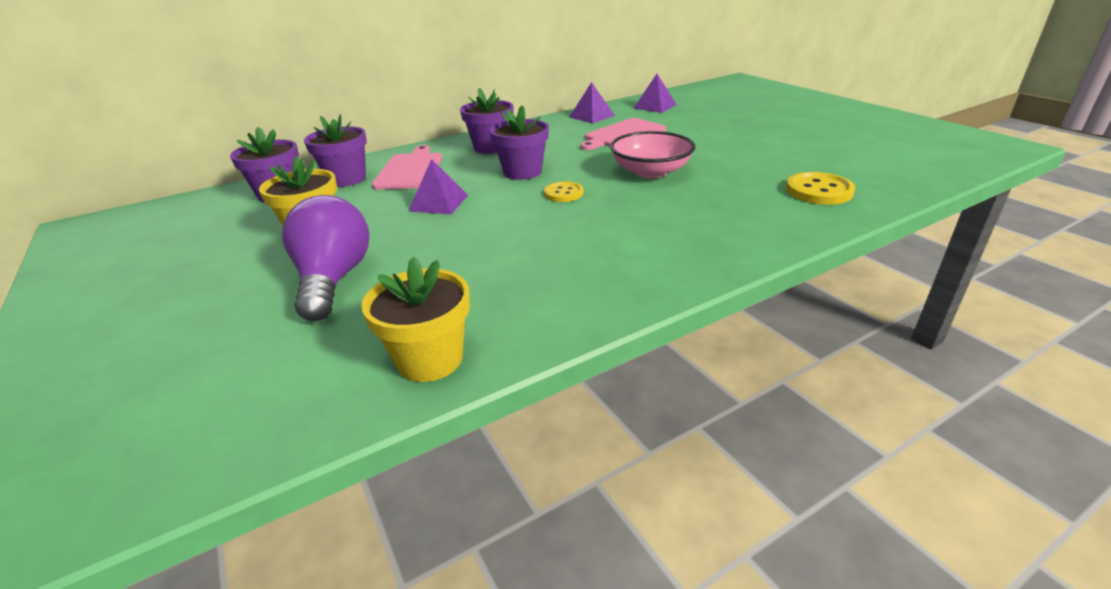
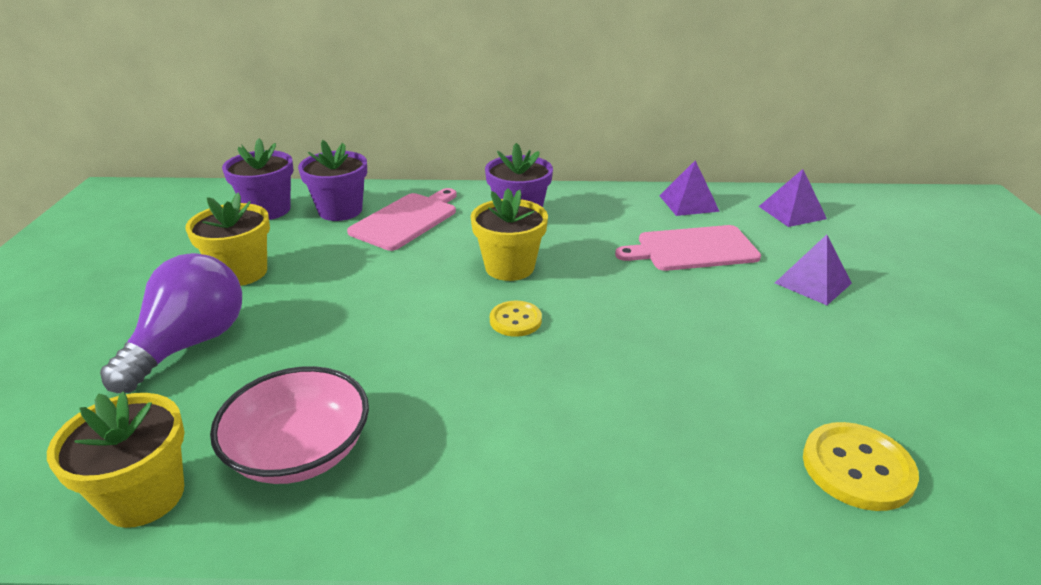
camera: 30 degrees right, 0 degrees up
purple pyramid [408,159,468,214] -> purple pyramid moved to [775,235,852,305]
purple flower pot [489,105,549,180] -> yellow flower pot [470,189,548,281]
pink bowl [610,131,695,178] -> pink bowl moved to [210,366,369,484]

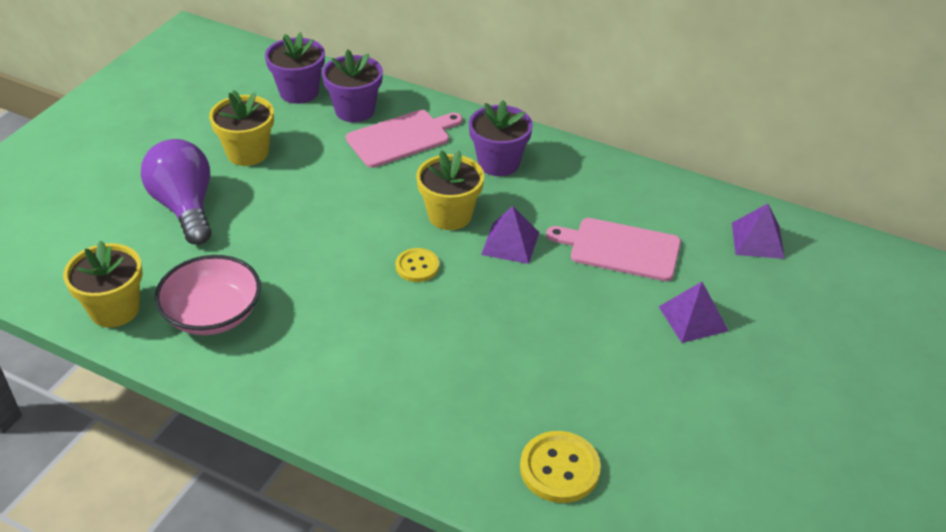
camera: 25 degrees right, 10 degrees up
purple light bulb [100,253,242,393] -> purple light bulb turned 75 degrees counterclockwise [141,139,212,245]
purple pyramid [659,160,720,216] -> purple pyramid moved to [481,206,539,264]

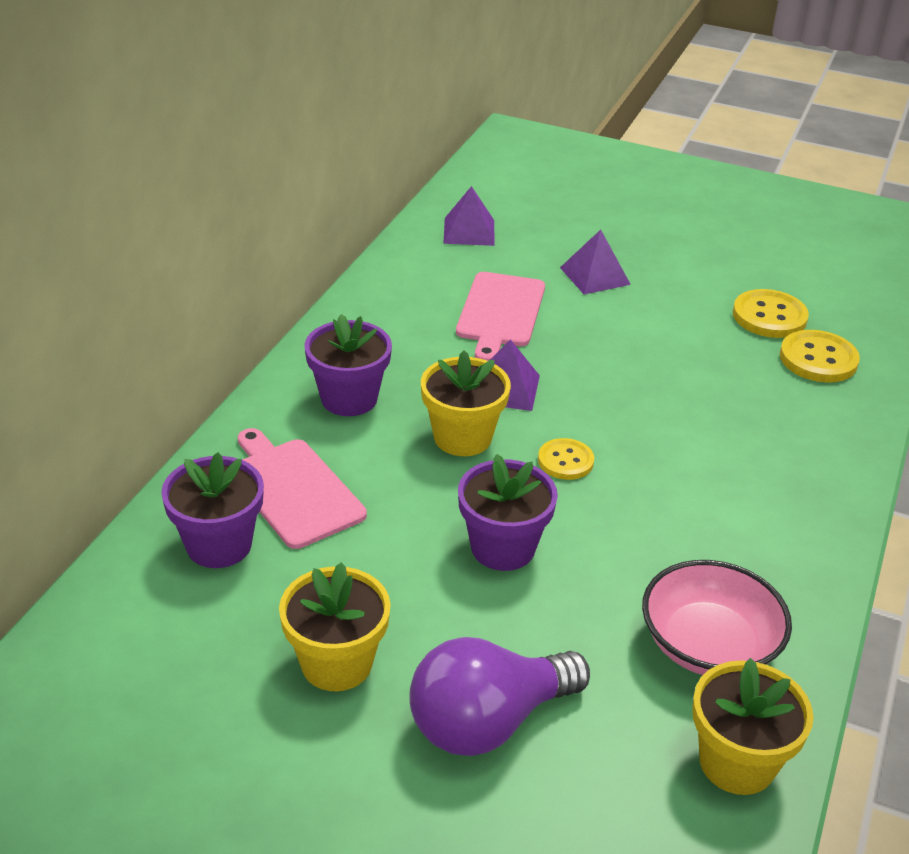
camera: 95 degrees left, 5 degrees down
purple flower pot [265,32,325,104] -> purple flower pot moved to [458,454,558,571]
none -> yellow button [733,289,809,338]

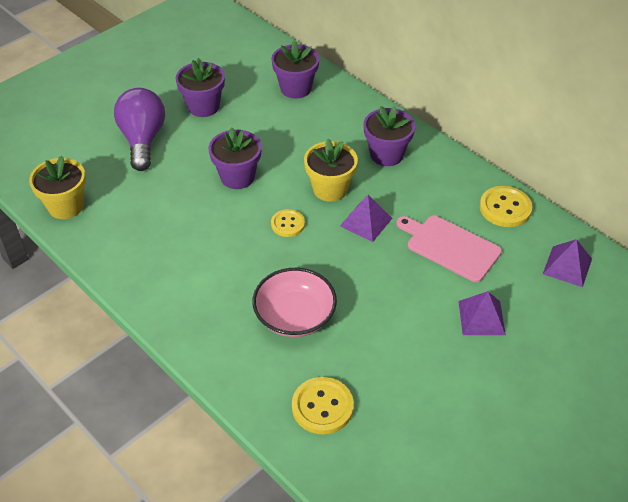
camera: 115 degrees right, 10 degrees up
pink cutting board [238,428,367,549] -> none
yellow flower pot [279,562,391,691] -> purple flower pot [176,58,225,117]
pink bowl [642,560,792,675] -> pink bowl moved to [252,268,337,337]
yellow button [733,289,809,338] -> yellow button moved to [480,186,532,227]

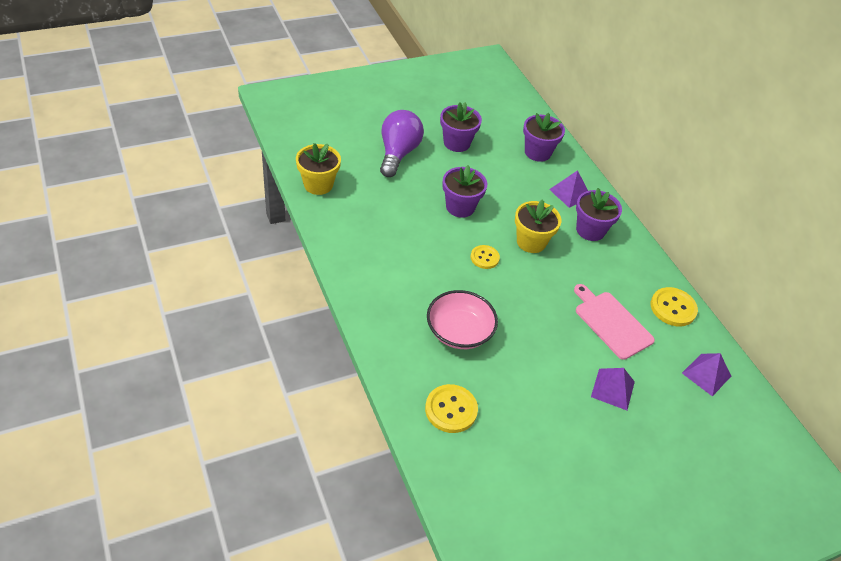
camera: 15 degrees right, 0 degrees up
purple pyramid [340,195,392,242] -> purple pyramid moved to [549,170,588,208]

